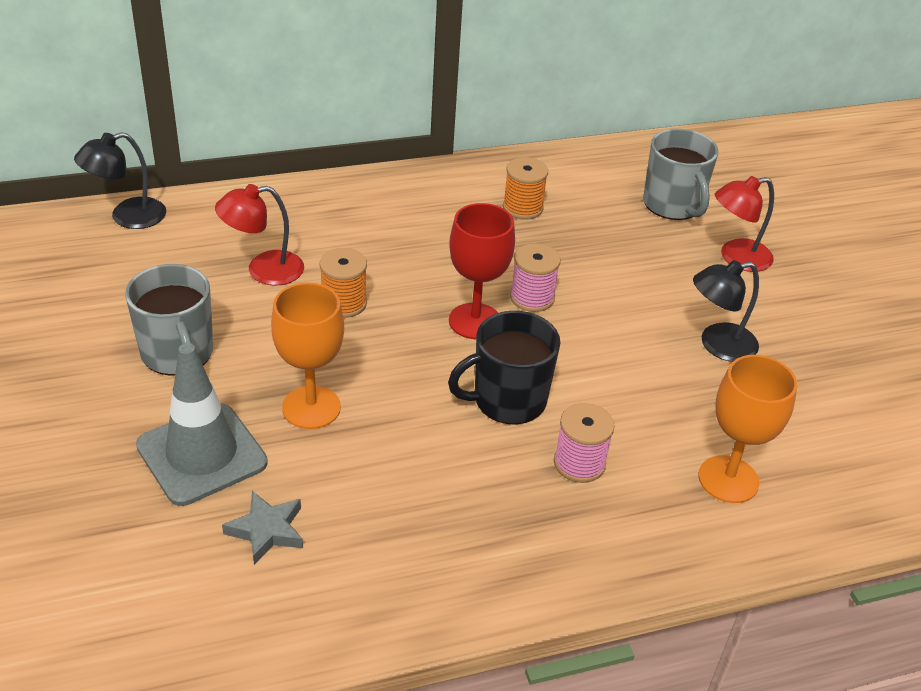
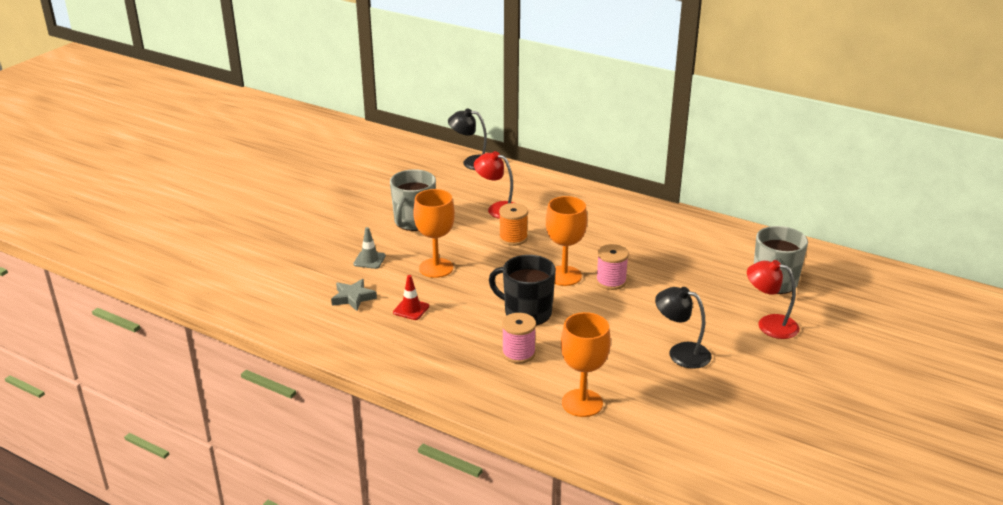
camera: 50 degrees right, 10 degrees down
grey traffic cone [136,343,268,506] -> grey traffic cone [353,227,386,269], size x0.47
red goblet [449,203,515,339] -> orange goblet [546,196,587,286]
orange spool [503,157,548,220] -> none
none -> red traffic cone [393,275,429,320]

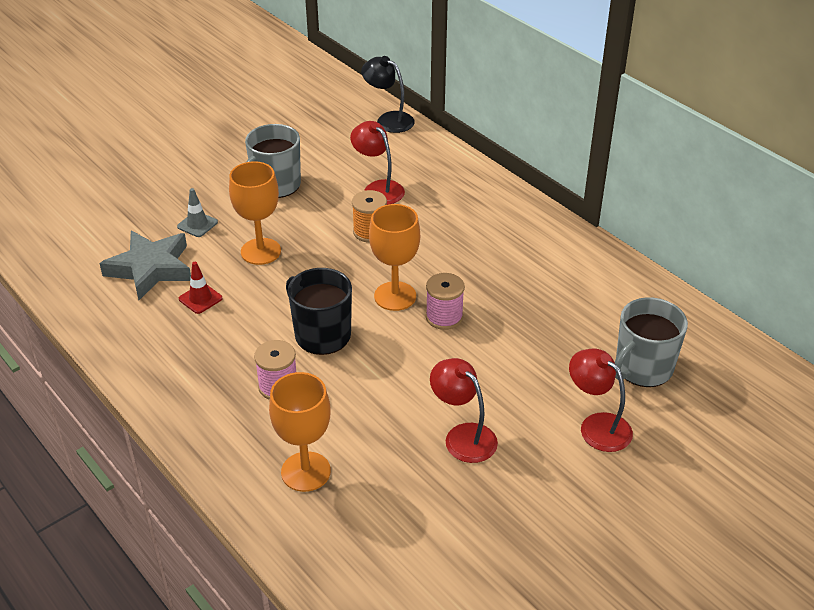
camera: 20 degrees right, 10 degrees up
grey star [331,279,377,311] -> grey star [99,231,191,300], size x1.75
black lamp [655,287,712,369] -> red lamp [430,358,498,463]

